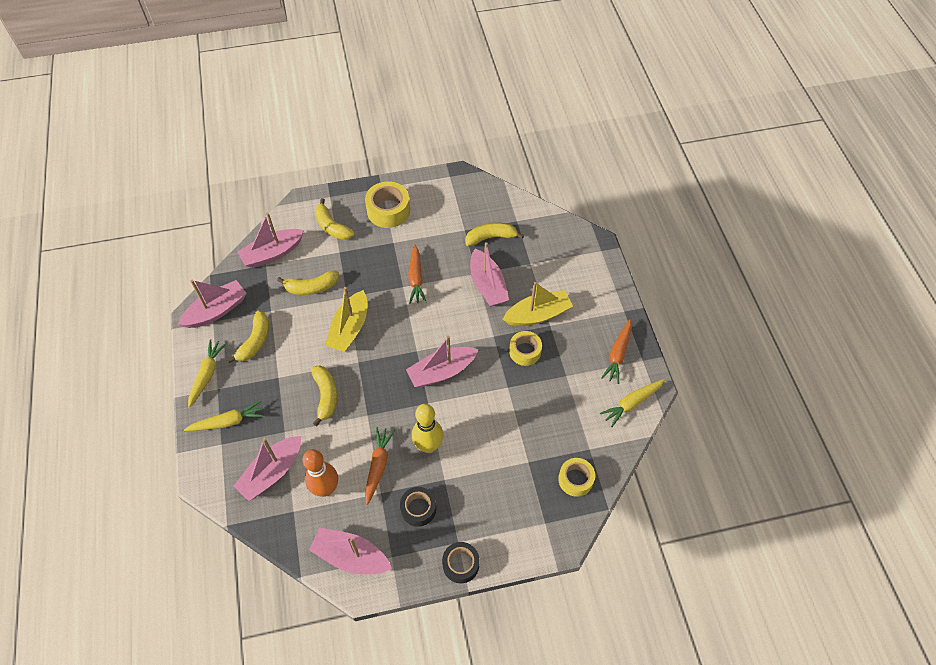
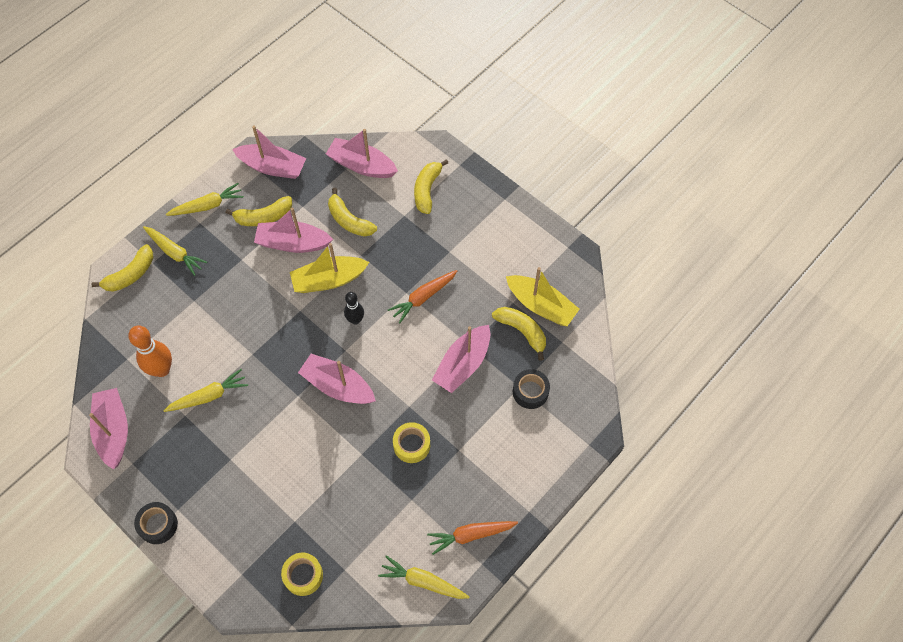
camera: 55 degrees right, 5 degrees up
pink boat [233,436,301,501] -> pink boat moved to [254,208,333,253]
yellow banana [311,365,337,427] -> yellow banana moved to [91,244,153,292]
yellow tape [365,181,410,228] -> none
orange carrot [365,427,395,505] -> yellow carrot [163,369,248,412]
black tape [400,487,436,527] -> black tape moved to [513,369,550,409]
yellow bowling pin [412,404,443,453] -> none
yellow boat [503,282,573,326] -> yellow boat moved to [506,267,580,326]
none -> black bowling pin [344,292,364,325]

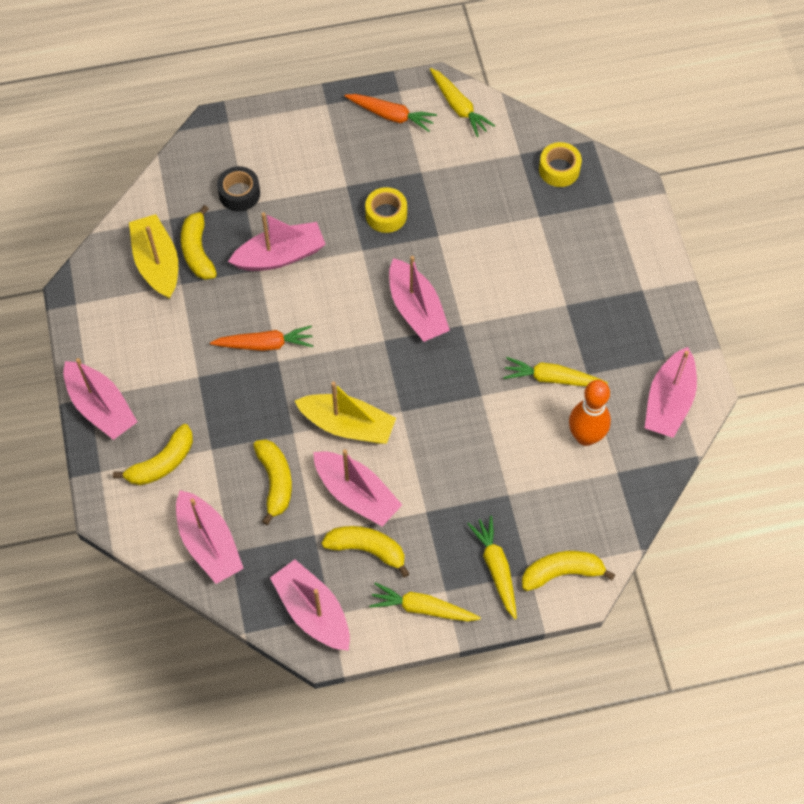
camera: 145 degrees left, 0 degrees up
black tape [134,502,178,544] -> none
black bowling pin [344,292,364,325] -> none
none -> pink boat [63,358,137,440]

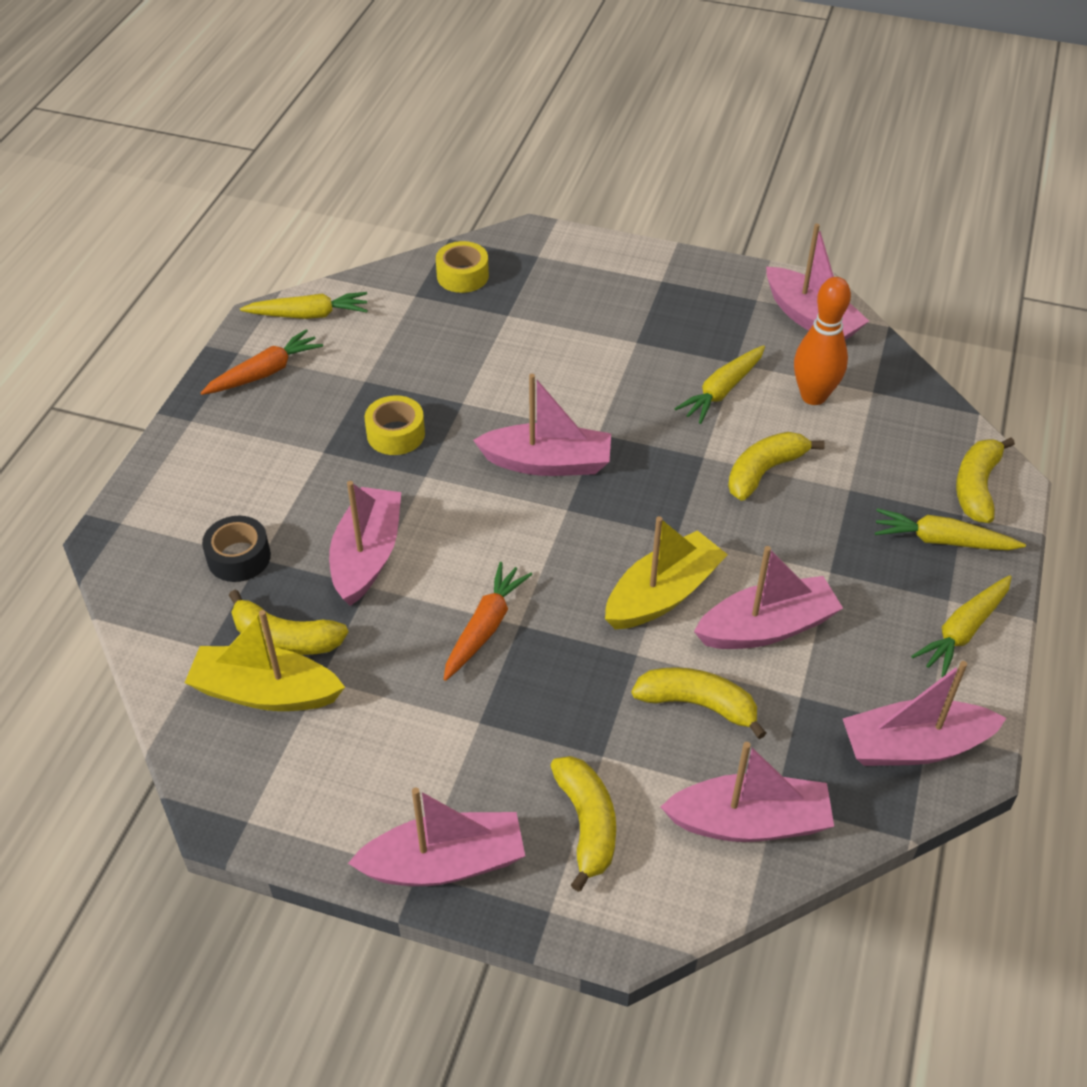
camera: 60 degrees left, 15 degrees down
yellow banana [322,526,410,577] -> yellow banana moved to [728,432,825,501]

